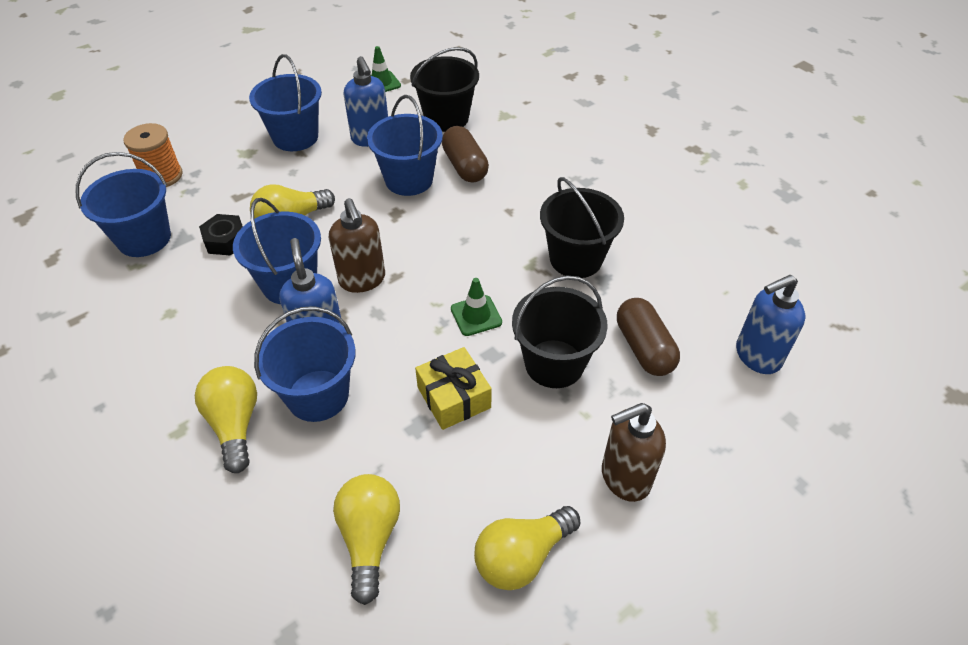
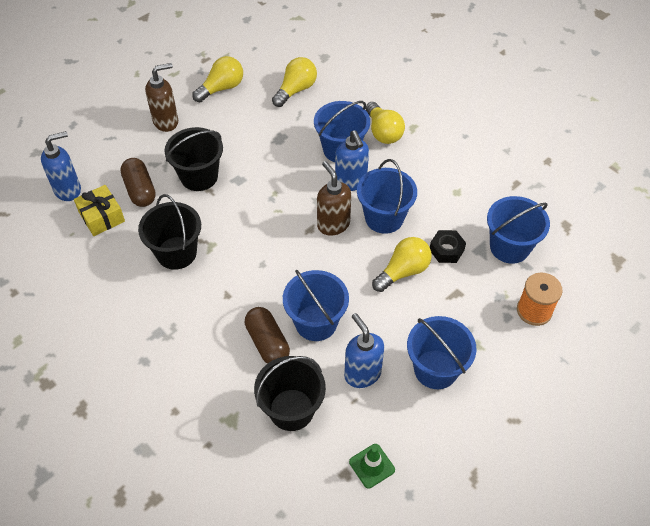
camera: 175 degrees right, 5 degrees up
yellow light bulb [333,474,400,605] -> yellow light bulb turned 135 degrees counterclockwise [272,57,317,107]
yellow gift [415,347,492,430] -> yellow gift moved to [74,185,125,236]
green traffic cone [451,278,502,336] -> none

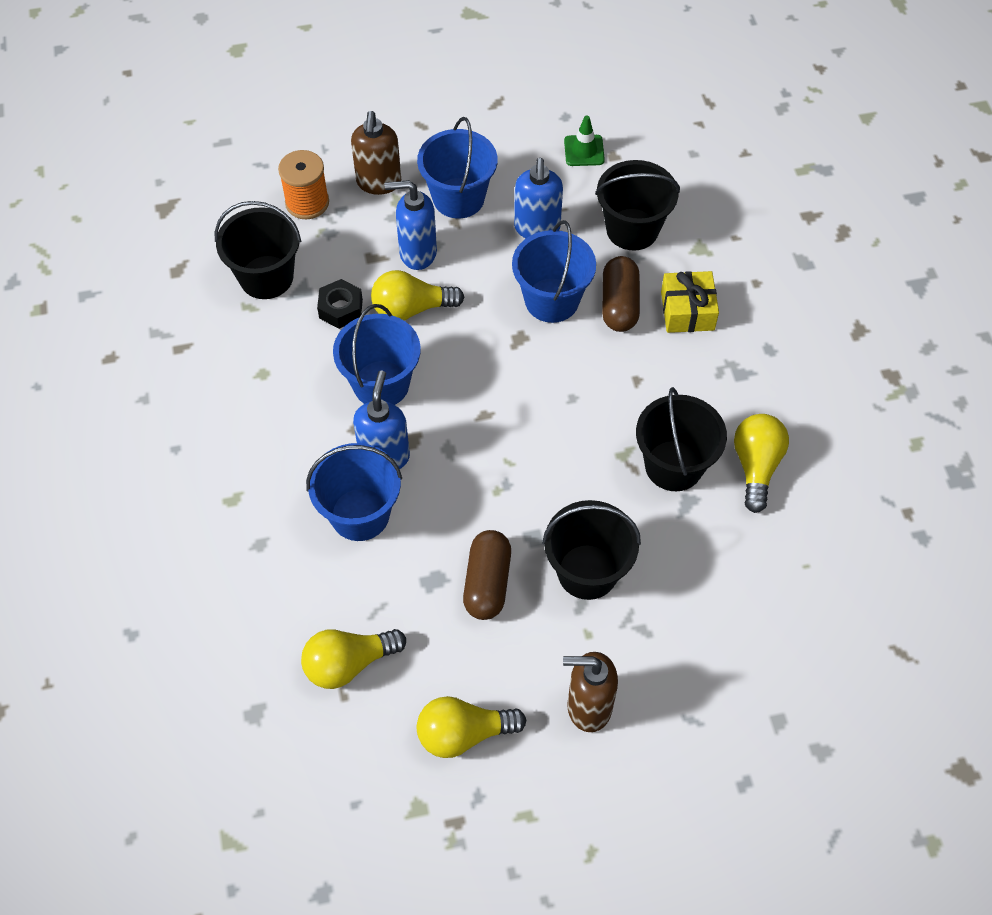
camera: 150 degrees left, 5 degrees up
blue soap dispenser [41,131,81,201] -> blue soap dispenser moved to [385,180,437,270]
yellow gift [74,185,125,236] -> yellow gift moved to [661,271,719,333]
brown capsule [120,158,156,207] -> brown capsule moved to [463,530,511,620]
brown soap dispenser [317,161,351,236] -> brown soap dispenser moved to [351,111,401,195]
yellow light bulb [365,102,405,144] -> yellow light bulb moved to [734,414,789,513]
blue bucket [487,196,550,264] -> black bucket [215,201,301,299]

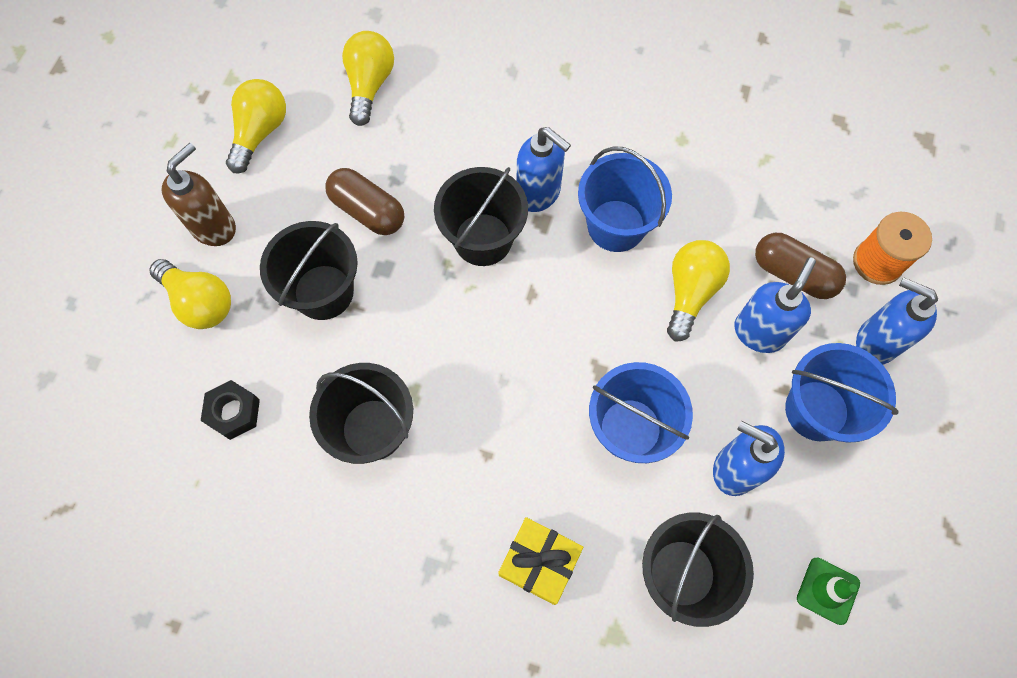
camera: 120 degrees right, 10 degrees up
black bucket [215,201,301,299] -> black bucket moved to [434,167,528,266]
blue bucket [306,443,402,541] -> none
black nut [317,279,363,329] -> black nut moved to [201,380,260,440]
brown soap dispenser [351,111,401,195] -> blue soap dispenser [856,277,938,365]
brown capsule [602,256,640,332] -> brown capsule moved to [755,233,846,299]
yellow light bulb [734,414,789,513] -> yellow light bulb moved to [149,259,231,329]

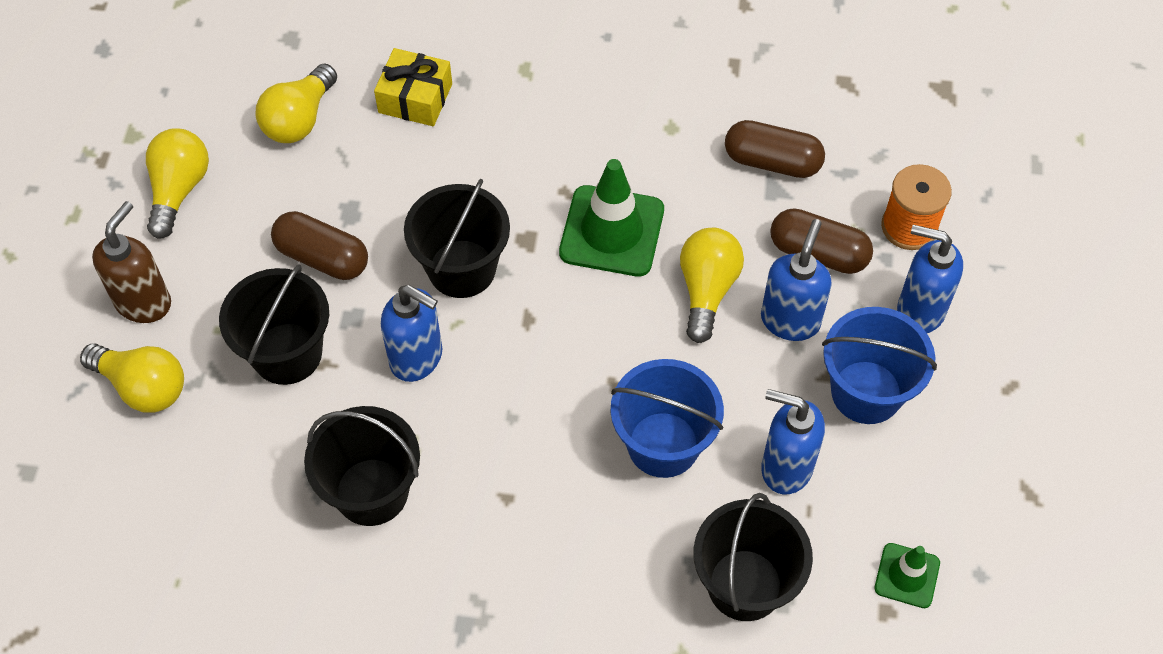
camera: 10 degrees left, 10 degrees down
black nut [201,380,260,440] -> none
yellow light bulb [342,31,394,126] -> yellow light bulb turned 150 degrees counterclockwise [256,63,337,143]
yellow gift [498,517,583,605] -> yellow gift moved to [374,48,452,126]
blue soap dispenser [516,127,571,212] -> blue soap dispenser moved to [381,285,442,382]
blue bucket [578,146,672,252] -> green traffic cone [559,159,664,277]
none -> brown capsule [725,120,825,178]

